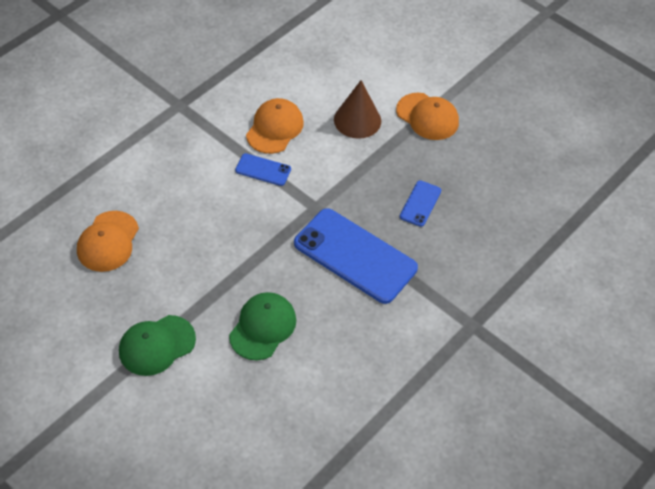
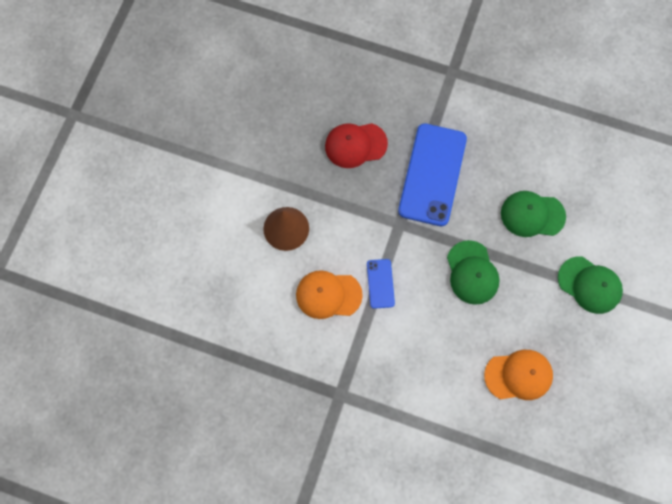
camera: 110 degrees left, 20 degrees up
orange cap [396,93,459,140] -> none
blue phone [400,180,441,227] -> red cap [325,123,388,168]
none -> green cap [447,240,500,305]

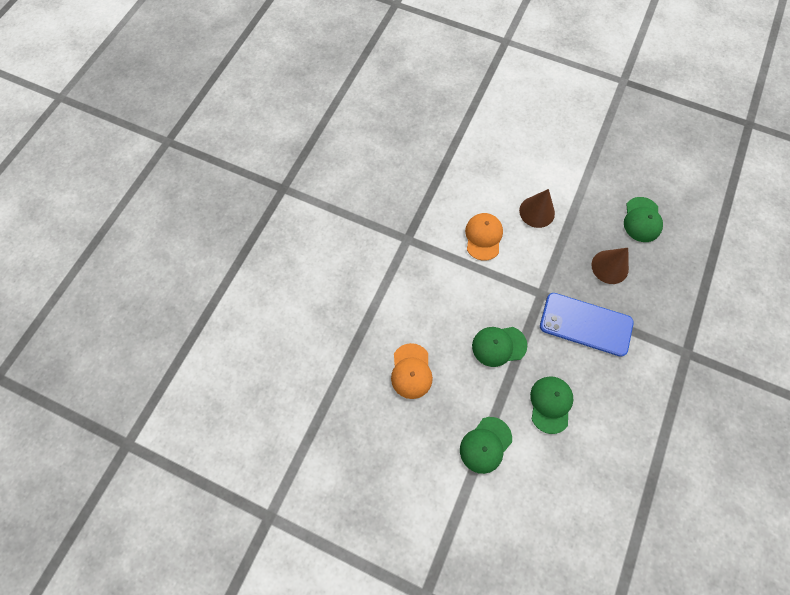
camera: 95 degrees right, 5 degrees down
red cap [325,123,388,168] -> brown cone [591,248,629,284]
blue phone [367,259,395,309] -> none
none -> green cap [624,197,663,242]

